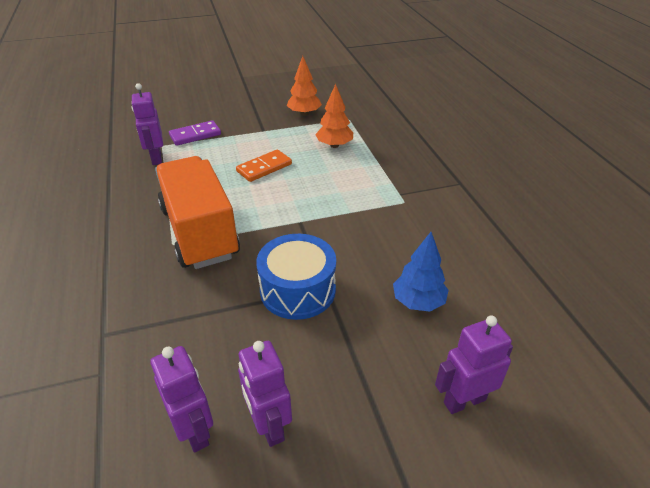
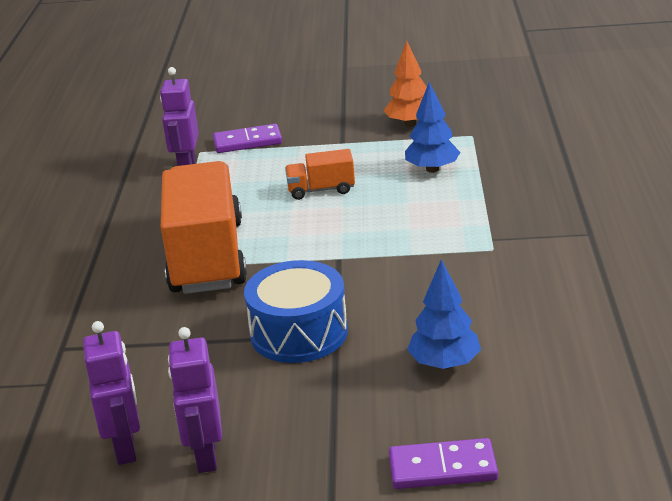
camera: 20 degrees right, 10 degrees down
orange domino [236,149,292,182] -> orange truck [285,149,355,200]
orange tree [315,84,353,148] -> blue tree [405,82,461,173]
purple robot [435,315,513,414] -> purple domino [389,438,498,489]

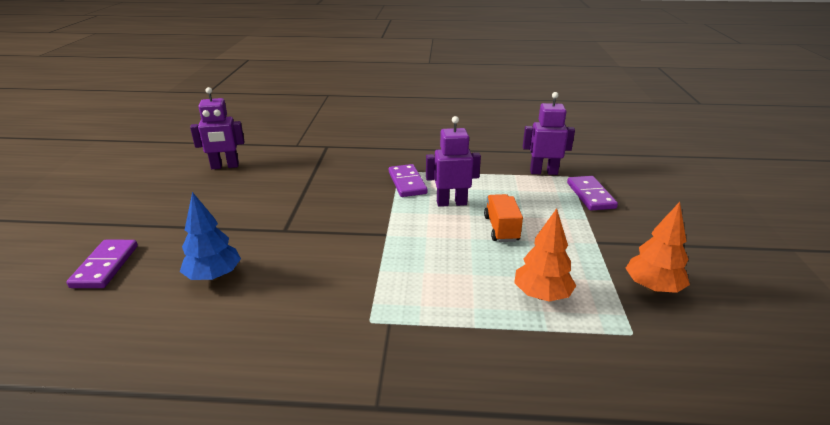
camera: 90 degrees right, 0 degrees up
orange truck [161,161,247,294] -> purple domino [389,164,428,197]
purple robot [168,327,222,473] -> purple robot moved to [426,116,481,207]
blue drum [244,260,348,363] -> none
blue tree [405,82,461,173] -> orange tree [514,208,576,302]

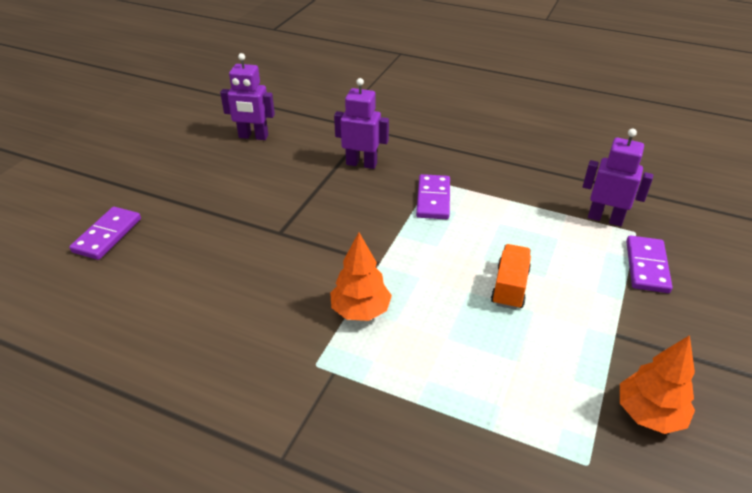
camera: 20 degrees right, 10 degrees up
blue tree [180,192,241,281] -> none
purple robot [426,116,481,207] -> purple robot moved to [334,78,389,169]
orange tree [514,208,576,302] -> orange tree moved to [330,232,392,321]

